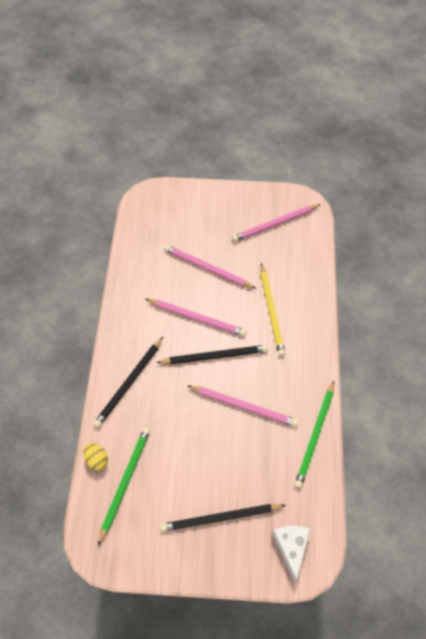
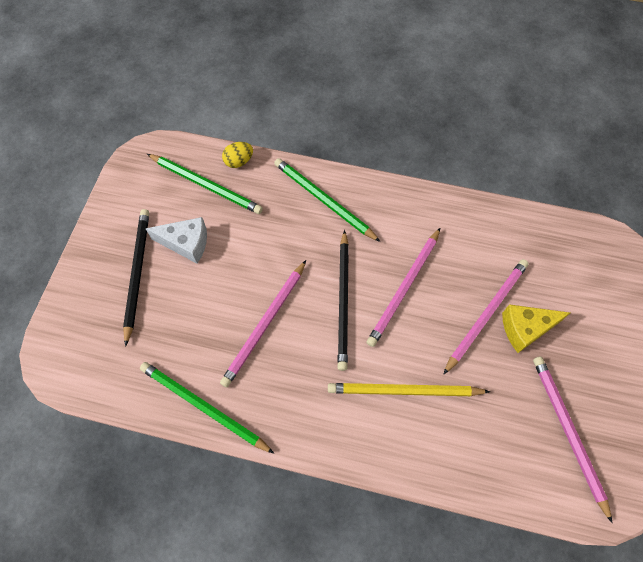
camera: 100 degrees right, 5 degrees up
black pencil [93,337,163,428] -> green pencil [274,158,381,242]
white cheese [272,526,311,583] -> white cheese moved to [146,217,207,264]
none -> yellow cheese [502,304,570,353]

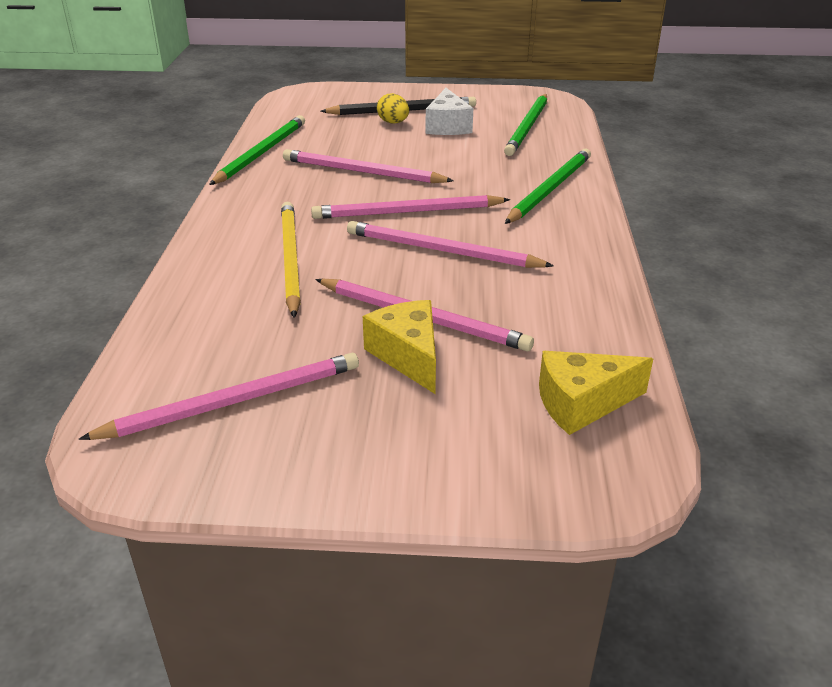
camera: 80 degrees right, 30 degrees down
yellow egg [222,142,253,168] -> yellow egg moved to [377,93,409,123]
black pencil [337,230,349,371] -> pink pencil [311,195,510,219]
none -> yellow cheese [539,351,653,435]

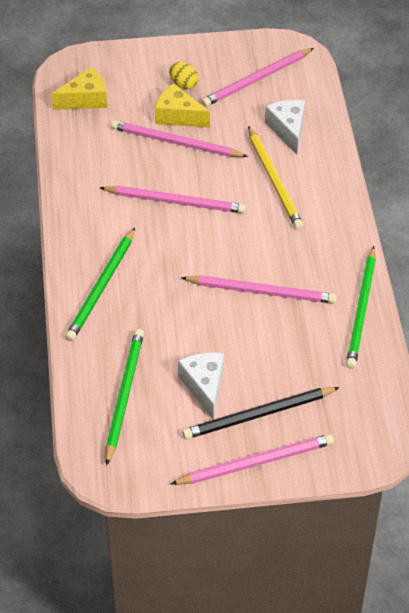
camera: 170 degrees right, 15 degrees up
pink pencil [311,195,510,219] -> pink pencil moved to [171,434,334,485]
yellow cheese [363,300,436,394] -> yellow cheese turned 150 degrees clockwise [155,83,210,128]
yellow egg [377,93,409,123] -> yellow egg moved to [169,62,199,89]
none -> white cheese [265,100,305,154]

